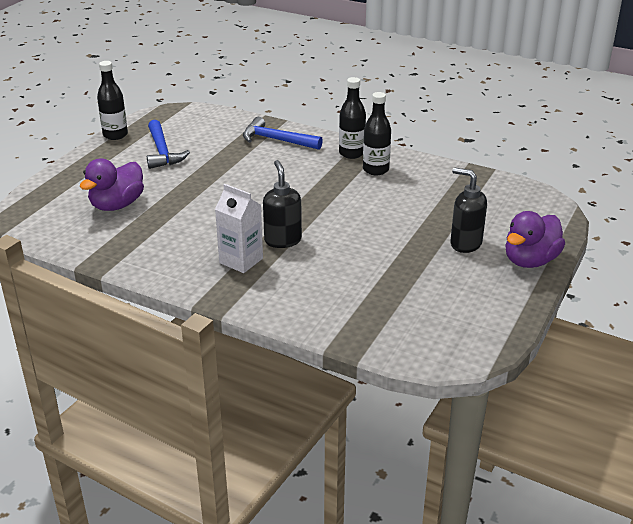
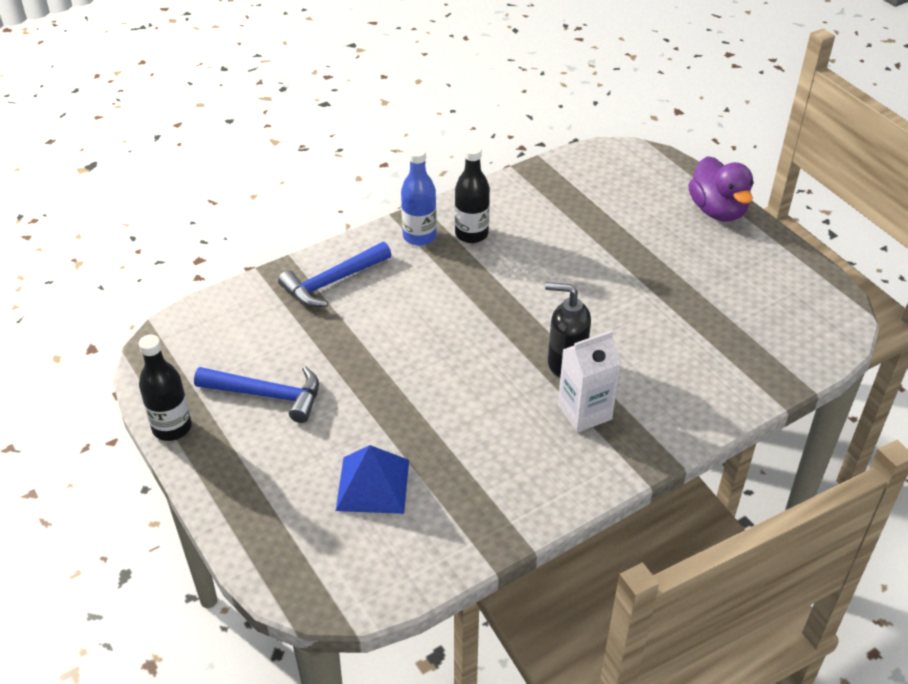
camera: 60 degrees left, 10 degrees up
purple duck [79,158,144,211] -> blue pyramid [336,445,409,514]
black bottle [339,77,366,159] -> blue bottle [401,146,437,246]
black soap dispenser [451,167,487,253] -> none

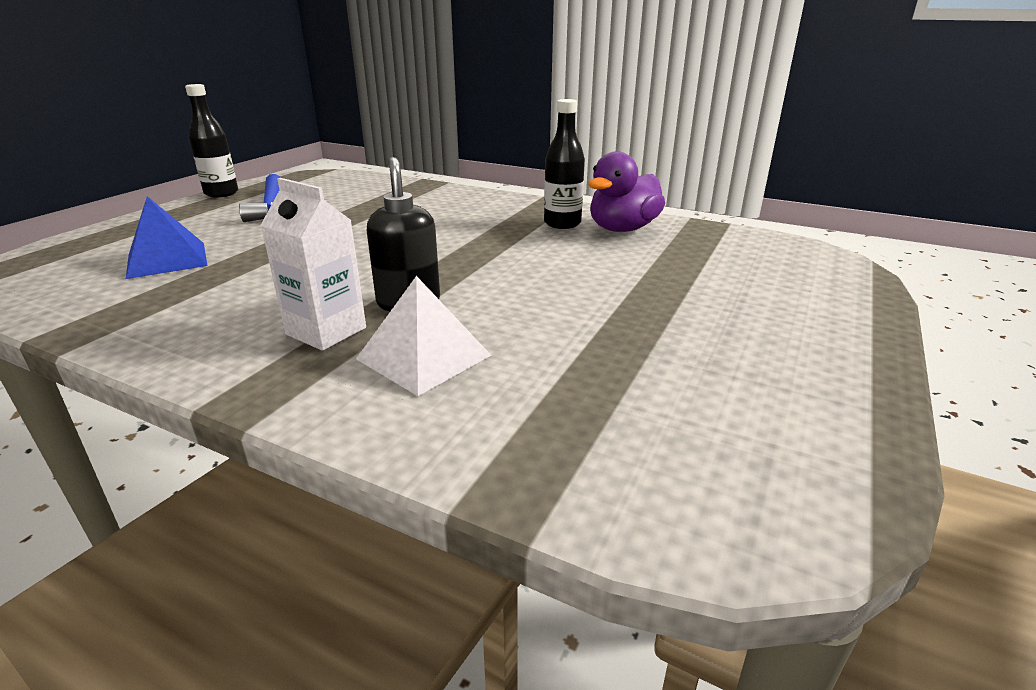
camera: 60 degrees right, 15 degrees down
blue hammer [278,242,391,307] -> none
blue bottle [401,146,437,246] -> none
purple duck [688,156,754,222] -> purple duck moved to [588,152,665,232]
none -> white pyramid [356,276,491,396]

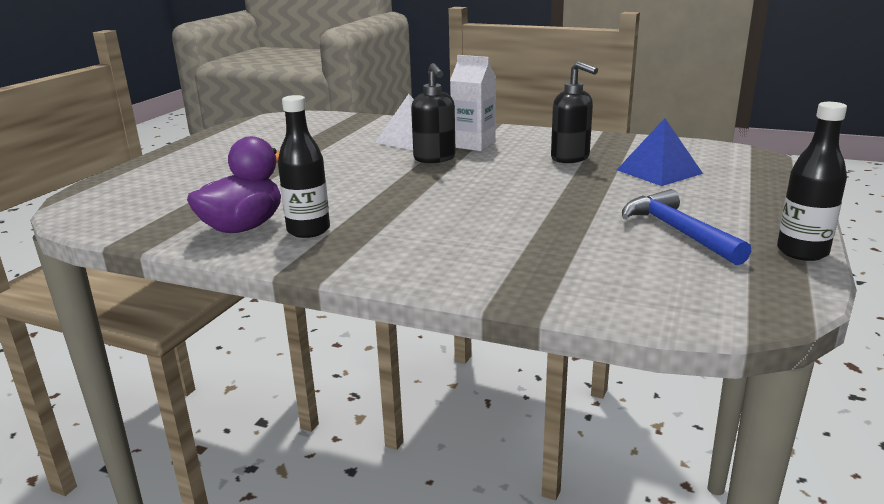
camera: 175 degrees right, 5 degrees down
none -> black soap dispenser [551,61,598,163]

